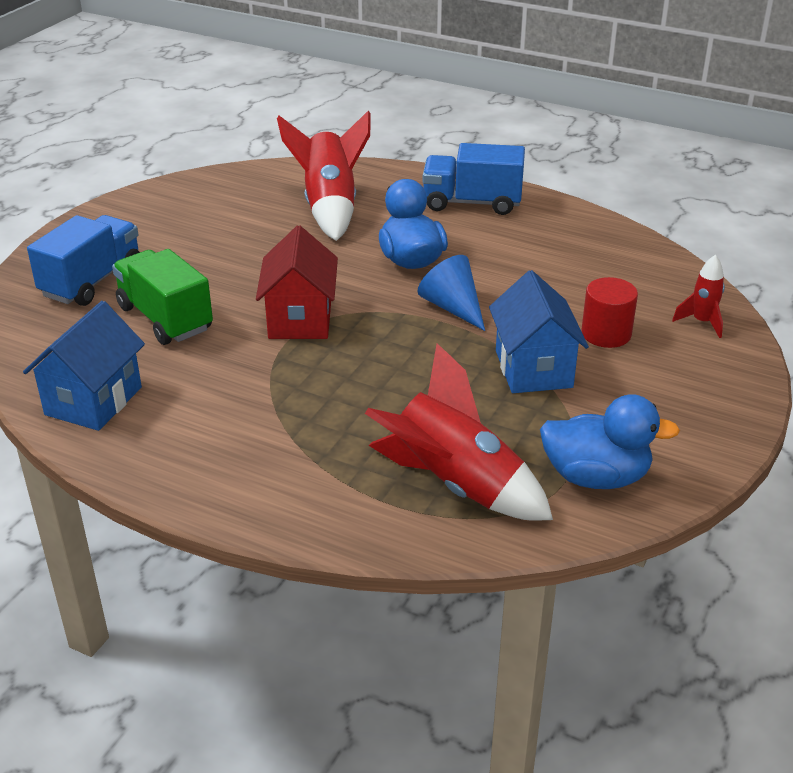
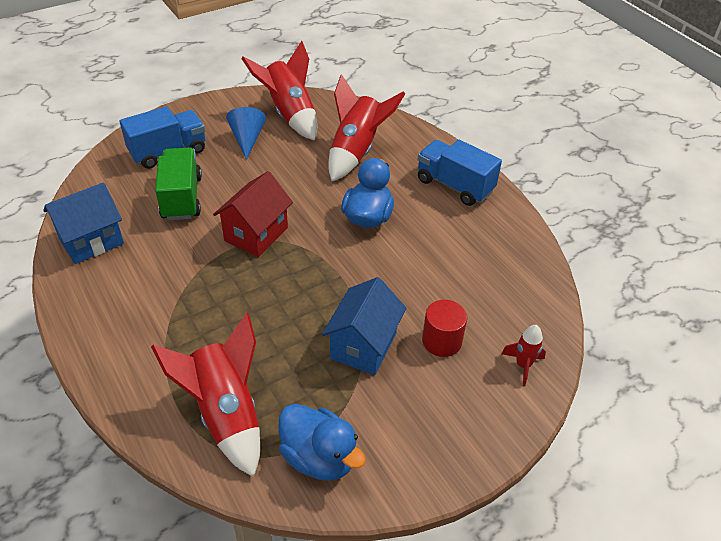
camera: 30 degrees right, 10 degrees up
blue cone [418,255,485,331] -> blue cone moved to [226,107,266,160]
none -> red rocket [241,41,317,141]

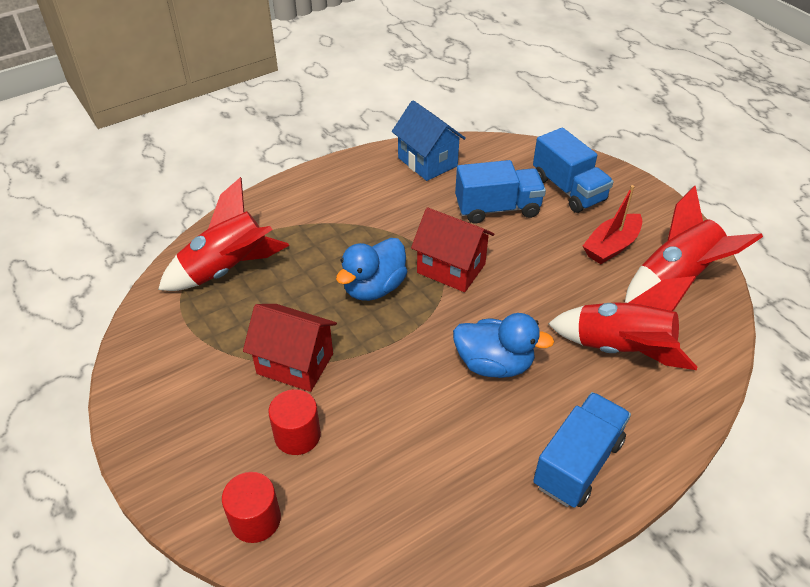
camera: 90 degrees right, 0 degrees up
green truck [155,148,202,220] -> blue truck [455,160,546,224]
blue cone [226,107,266,160] -> red boat [583,185,642,264]
blue duck [278,404,366,481] -> blue duck moved to [336,238,407,301]
blue house [322,277,406,375] -> red house [243,304,337,392]
red rocket [501,325,546,386] -> red cylinder [222,472,281,543]

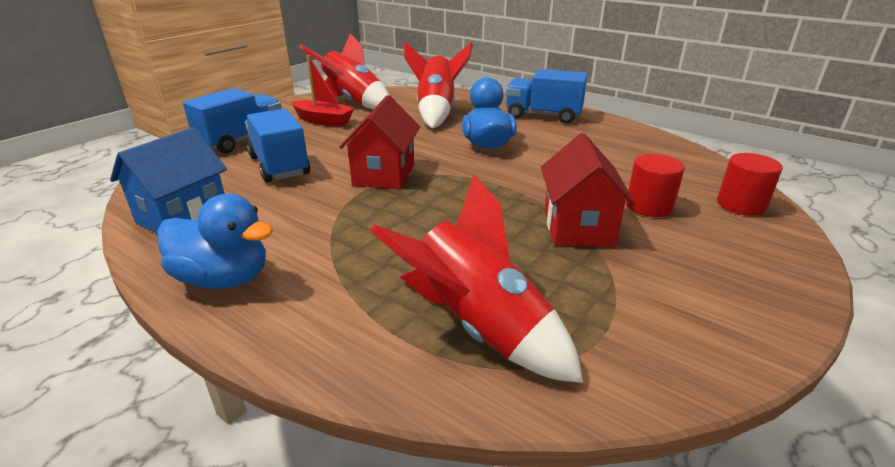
camera: 110 degrees left, 15 degrees down
blue duck [336,238,407,301] -> blue duck moved to [157,194,273,289]

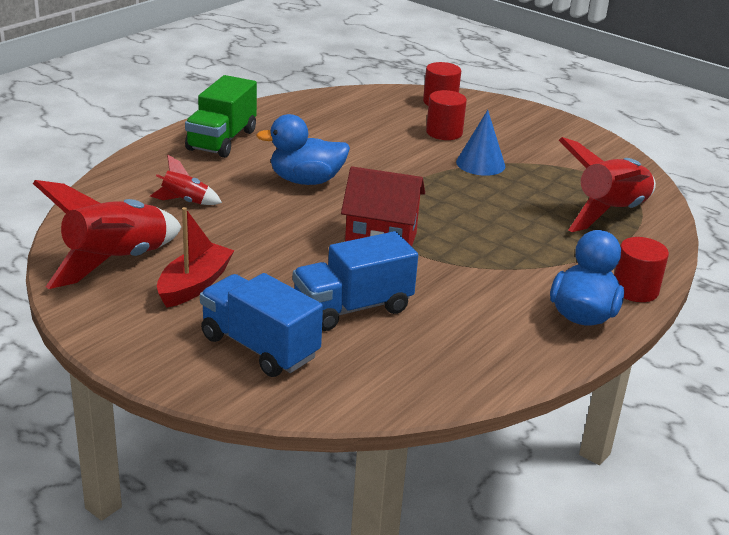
camera: 90 degrees left, 0 degrees up
blue house [110,127,227,233] -> none
red rocket [404,42,473,129] -> red rocket [150,155,222,205], size x0.48
blue truck [506,69,588,124] -> green truck [185,75,257,158]
red house [541,133,636,247] -> blue cone [456,110,505,176]
none -> red cylinder [614,237,669,302]

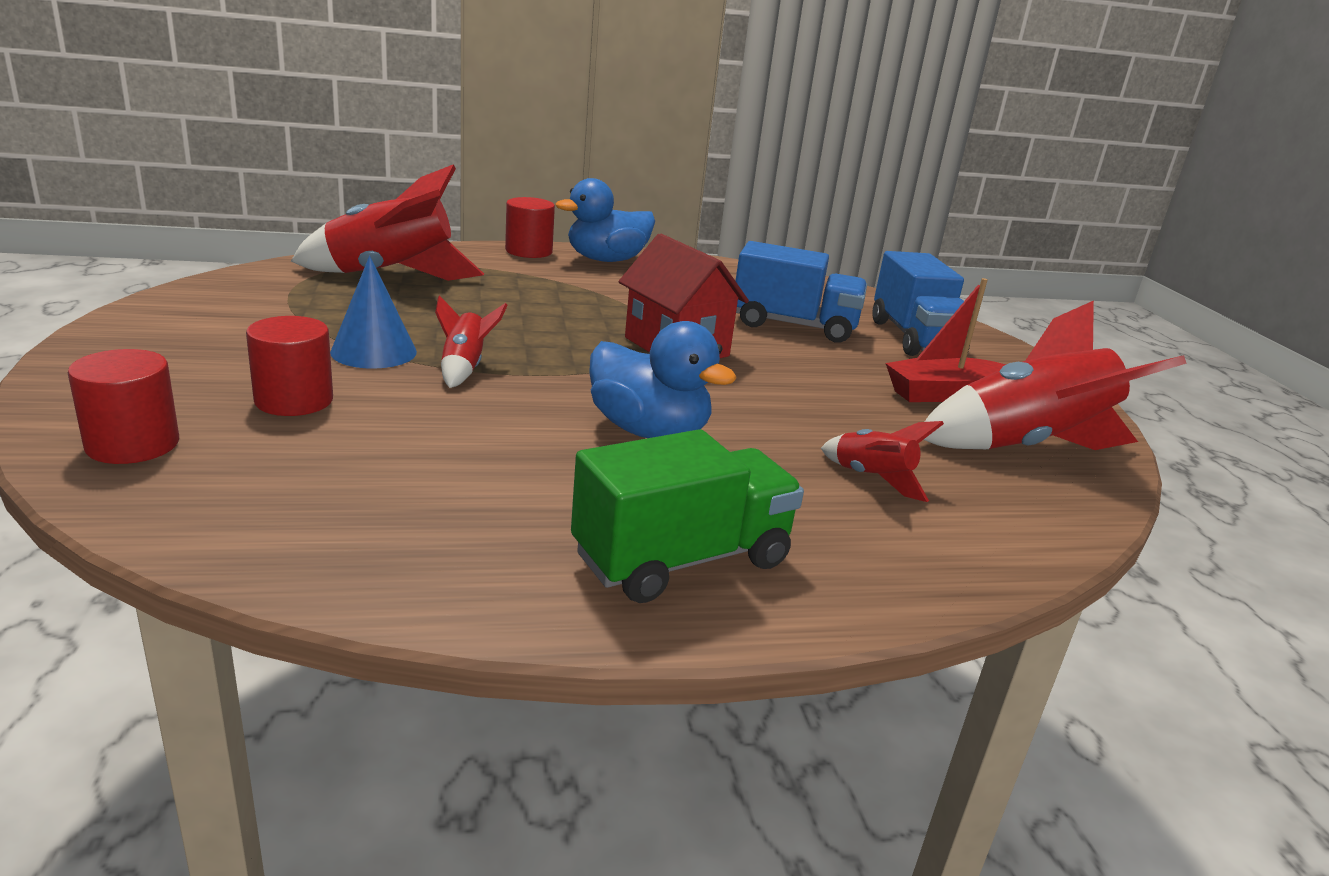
camera: 140 degrees left, 5 degrees down
none -> red rocket [435,295,508,388]

